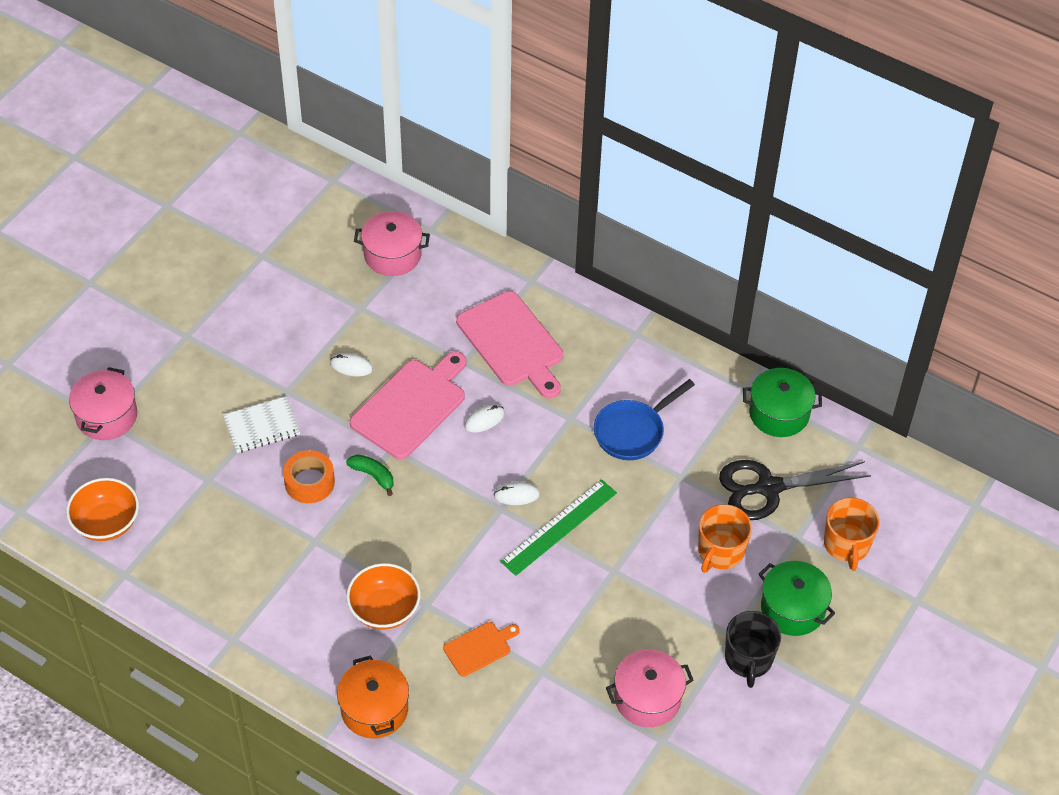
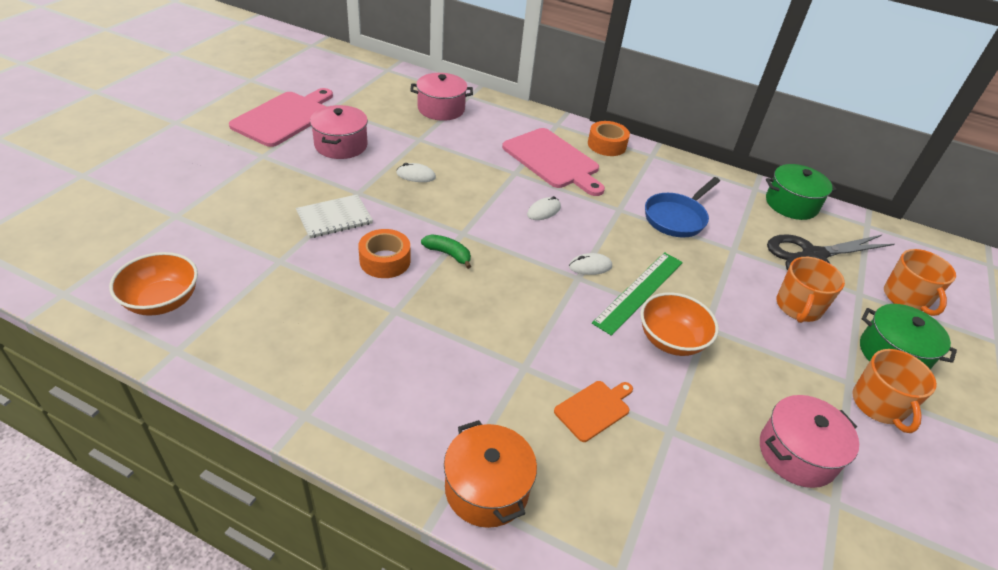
camera: 10 degrees left, 10 degrees down
pink pot [69,367,137,440] -> pink pot moved to [310,105,368,159]
orange bowl [346,563,421,629] -> orange bowl moved to [640,292,719,356]
pink cutting board [350,351,466,460] -> pink cutting board moved to [229,88,333,147]
black mug [725,611,781,688] -> orange mug [852,349,937,433]
none -> orange tape [588,121,630,156]

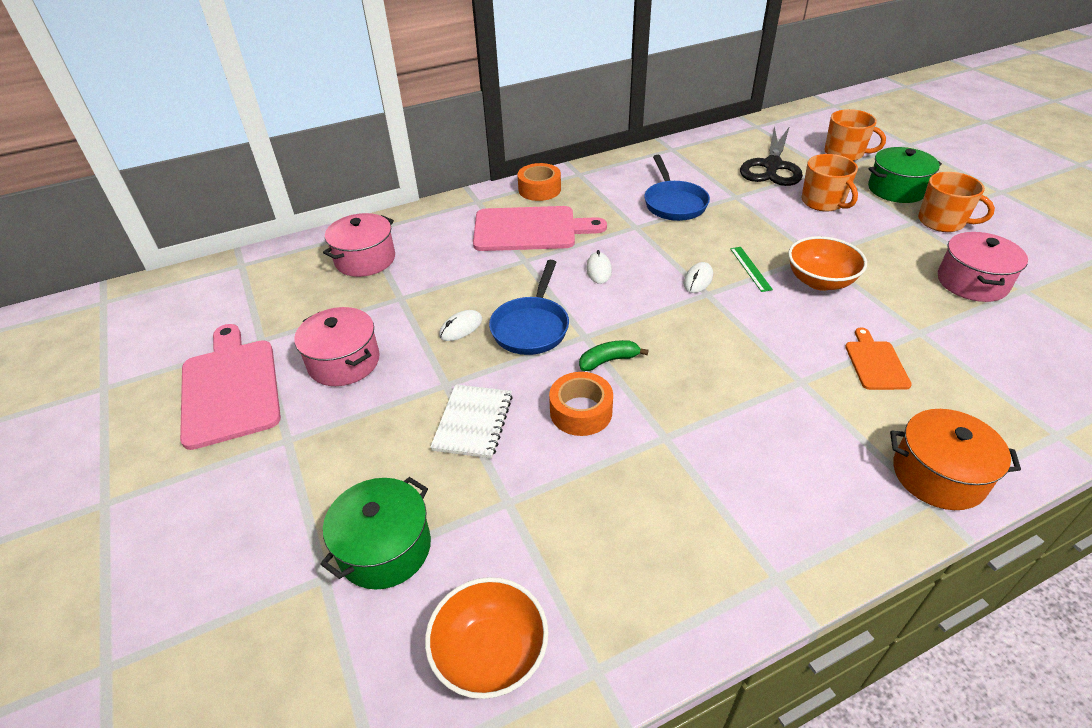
camera: 45 degrees left, 0 degrees up
green ruler [592,252,683,336] -> green ruler [730,247,773,292], size x0.53
green pot [766,164,837,220] -> green pot moved to [320,477,431,590]
none -> blue pan [489,260,569,355]

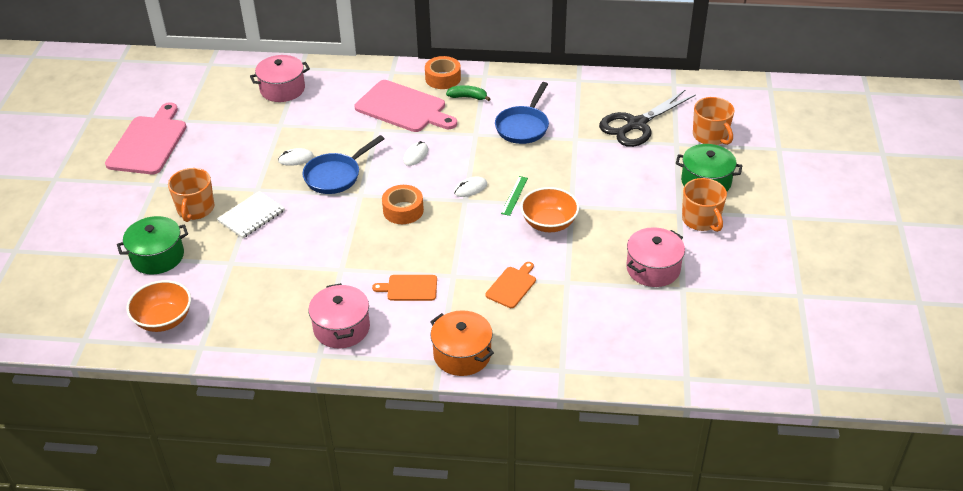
camera: 30 degrees right, 0 degrees up
pink pot [294,307,380,386] -> pink pot moved to [308,283,370,348]
orange tape [549,372,613,436] -> orange tape moved to [382,185,424,224]
green banana [579,340,649,371] -> green banana moved to [446,85,490,101]
orange mug [801,154,858,212] -> orange mug moved to [168,168,214,222]
none -> orange cutting board [372,275,437,301]

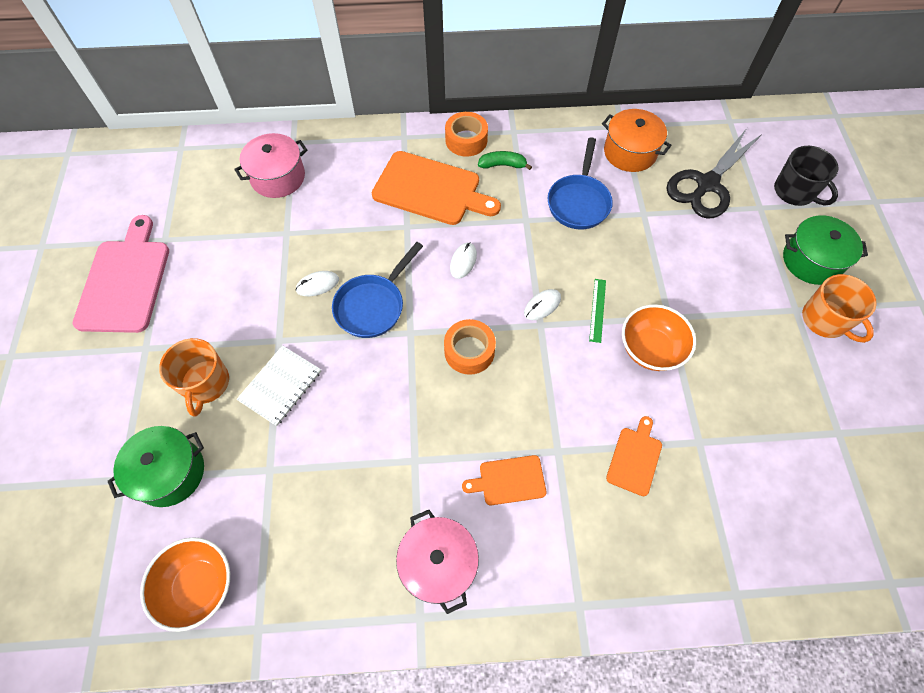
camera: 10 degrees left, 20 degrees up
pink cutting board [355,80,457,132] -> orange cutting board [372,151,501,225]
orange pot [430,310,494,376] -> orange pot moved to [602,109,672,172]
pink pot [626,227,685,287] -> none
orange mug [693,97,734,145] -> black mug [774,146,839,206]

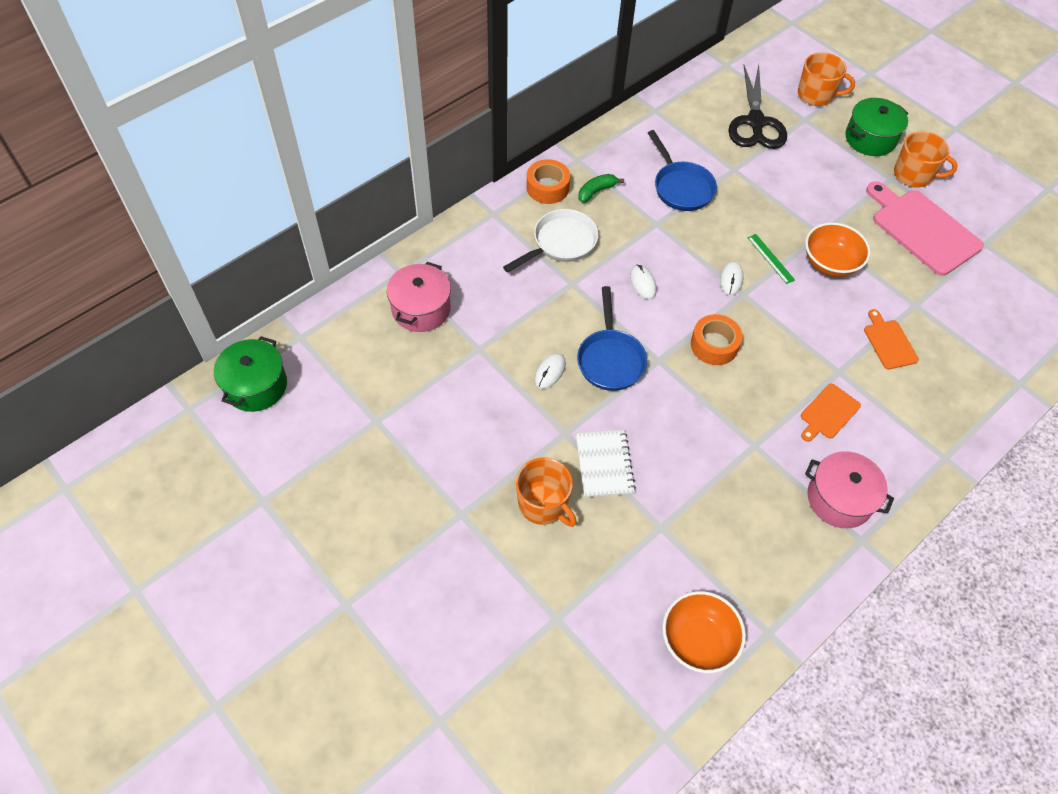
camera: 40 degrees left, 5 degrees down
pink cutting board [72,215,169,333] -> pink cutting board moved to [866,181,984,276]
green pot [108,426,204,507] -> green pot moved to [214,336,287,412]
orange cutting board [372,151,501,225] -> white pan [503,209,598,272]
orange pot [602,109,672,172] -> none
black mug [774,146,839,206] -> orange mug [798,52,855,106]

